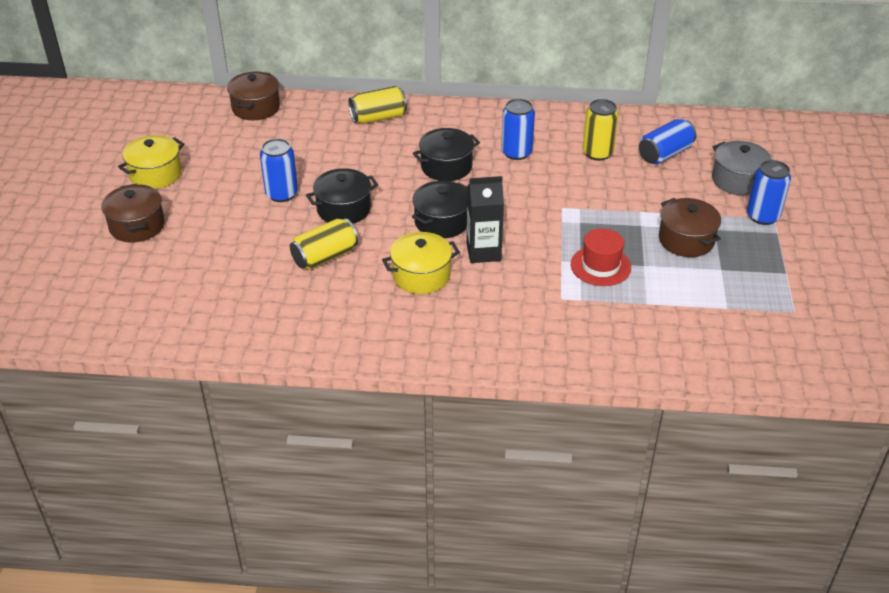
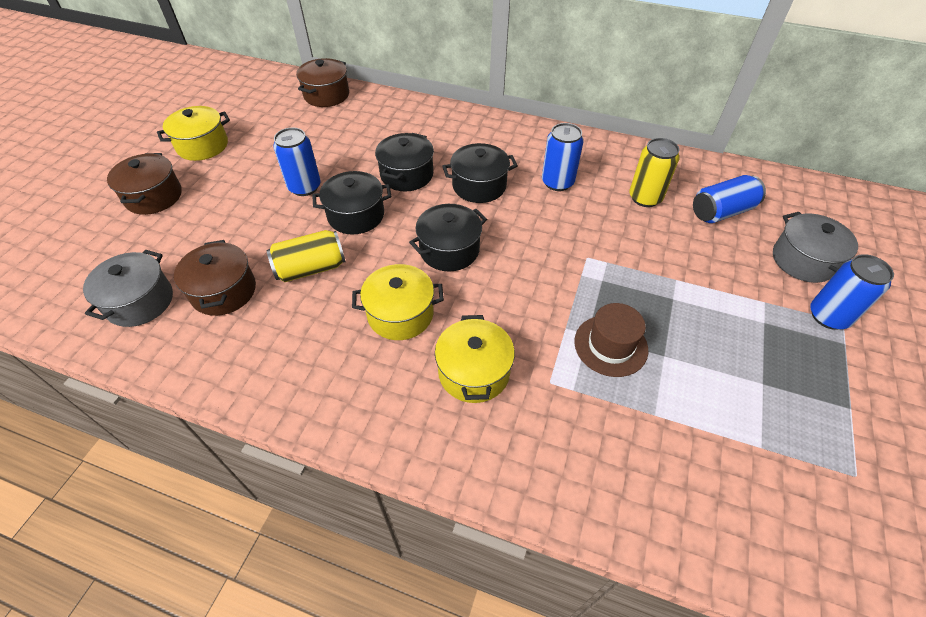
camera: 15 degrees right, 10 degrees up
yellow can [348,86,407,124] -> none
black carton [466,176,504,263] -> none
red hat [571,228,631,286] -> brown hat [574,303,648,377]
brown pot [659,198,721,257] -> brown pot moved to [174,240,256,316]
none -> grey pot [83,250,173,327]
none -> black pot [375,133,434,191]
none -> yellow pot [435,315,515,403]

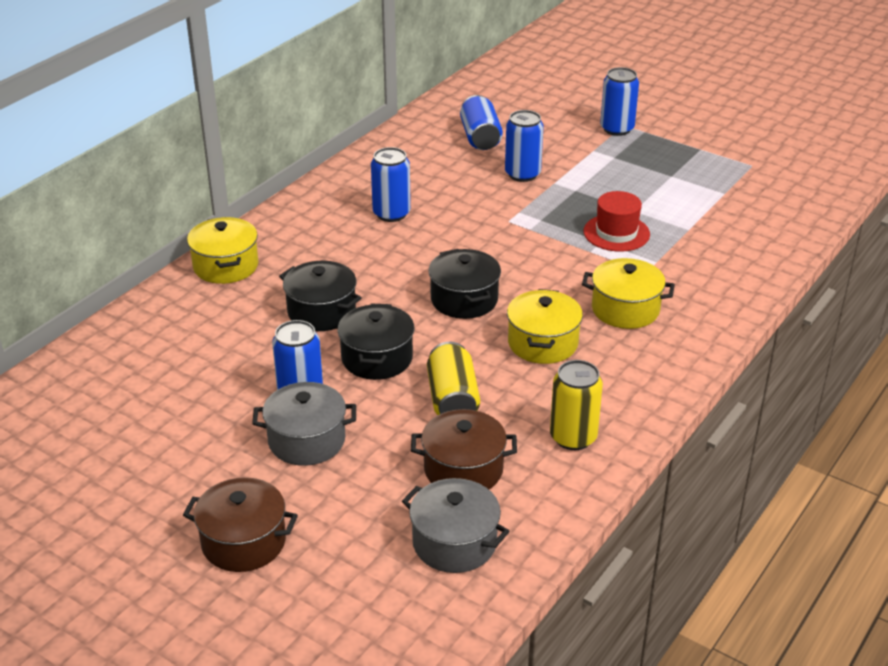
camera: 75 degrees left, 15 degrees down
yellow pot [157,106,230,161] -> yellow pot moved to [187,217,258,284]
brown pot [296,58,349,107] -> none
black pot [442,143,518,203] -> none
brown hat [574,303,648,377] -> red hat [583,191,650,252]
yellow can [630,138,680,207] -> yellow can moved to [550,360,603,450]
grey pot [773,212,858,283] -> grey pot moved to [252,382,356,466]
none -> blue can [505,110,544,182]

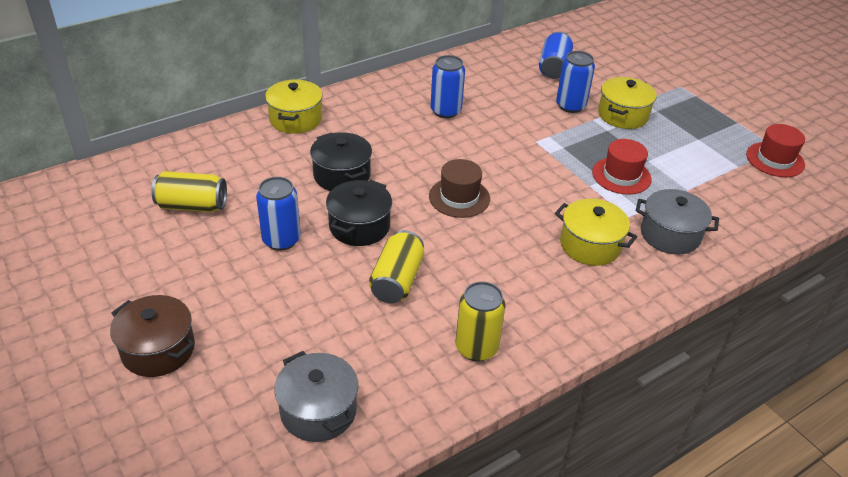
camera: 20 degrees right, 5 degrees up
grey pot [252,382,356,466] -> grey pot moved to [636,189,719,255]
brown pot [411,409,517,489] -> none
black pot [428,249,501,319] -> brown hat [429,159,490,218]
yellow pot [507,289,583,364] -> yellow pot moved to [598,77,657,129]
blue can [600,67,639,136] -> none
none -> yellow can [152,171,227,212]
none -> red hat [746,124,805,177]

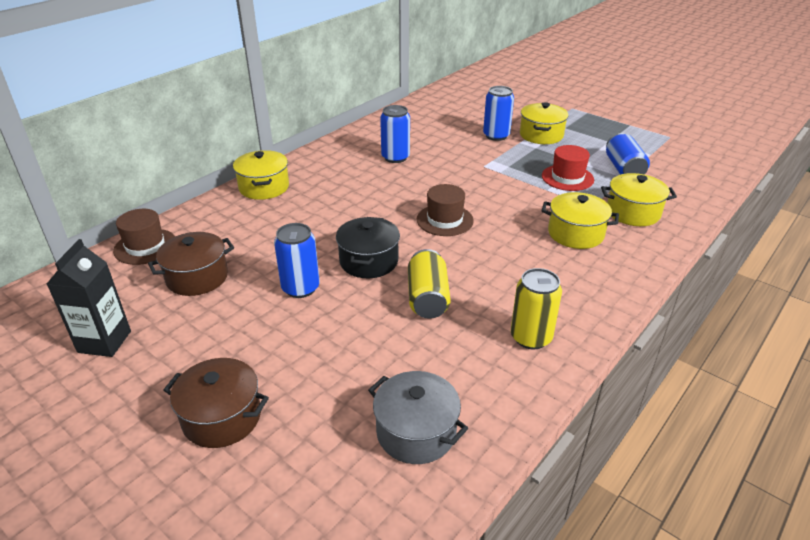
camera: 15 degrees left, 5 degrees down
yellow can [152,171,227,212] -> brown pot [148,232,234,296]
black pot [310,132,372,191] -> none
blue can [539,32,573,79] -> blue can moved to [606,133,650,175]
grey pot [636,189,719,255] -> yellow pot [601,173,677,226]
red hat [746,124,805,177] -> none
none -> black carton [47,239,131,357]
none -> brown hat [113,209,175,265]

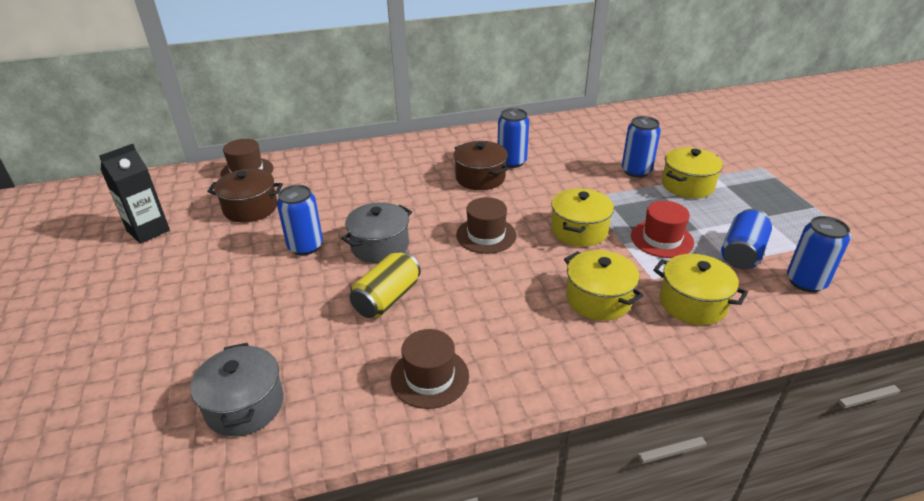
camera: 35 degrees right, 0 degrees up
brown pot [164,358,269,448] -> brown pot moved to [454,141,508,190]
yellow pot [233,150,289,200] -> yellow pot moved to [551,188,614,247]
black pot [336,217,400,278] -> grey pot [341,202,412,263]
yellow can [511,268,562,350] -> brown hat [391,329,469,409]
none -> blue can [787,216,850,292]

